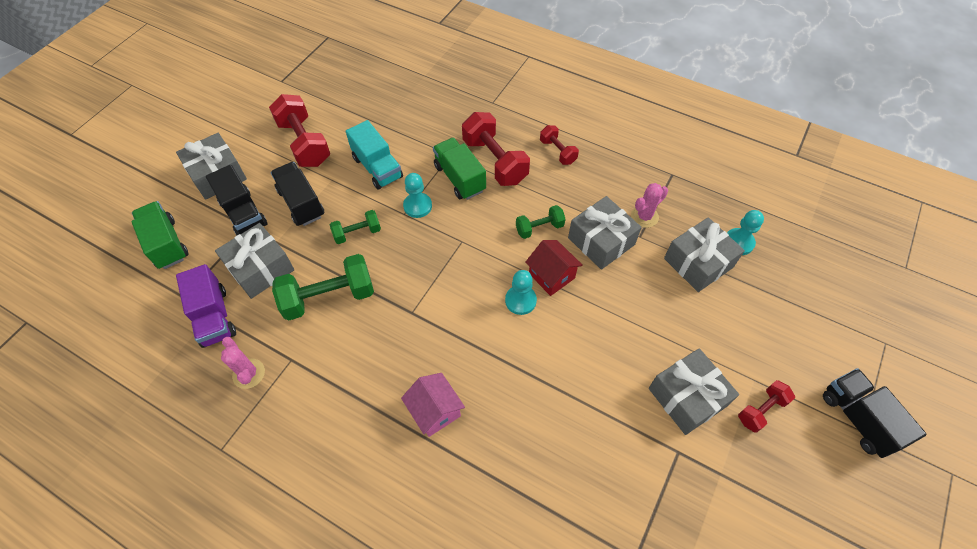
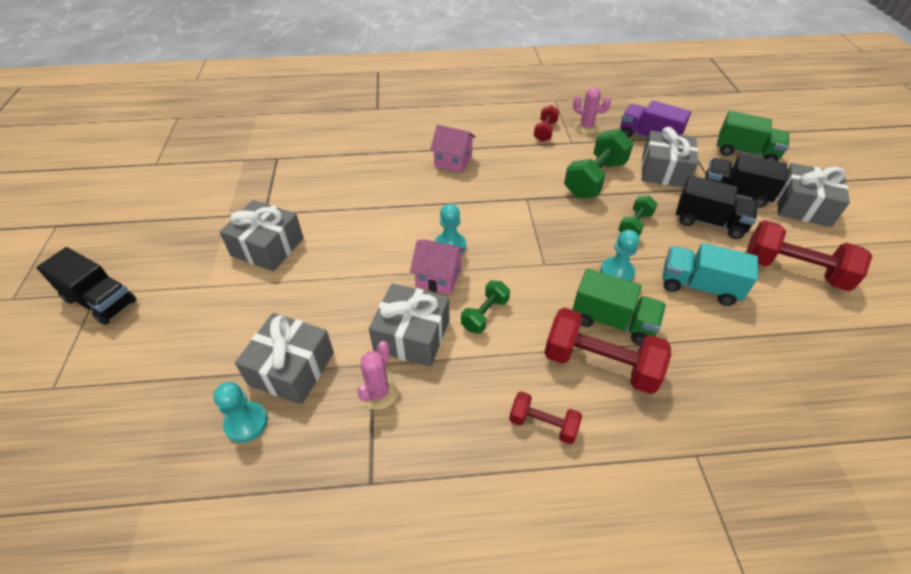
camera: 145 degrees right, 10 degrees down
red house [526,240,583,296] -> pink house [410,240,465,295]
red dumbbell [738,380,795,433] -> red dumbbell moved to [534,105,559,142]

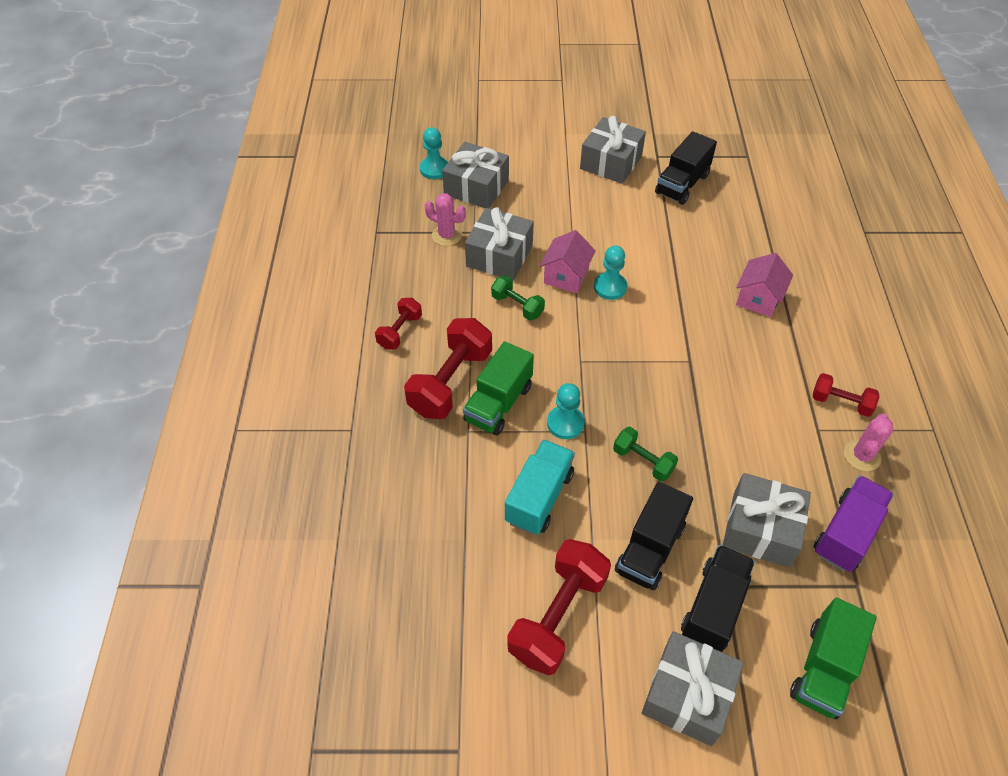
camera: 95 degrees right, 5 degrees up
black truck [37,247,136,325] -> black truck moved to [655,131,717,205]
green dumbbell [564,129,634,198] -> none

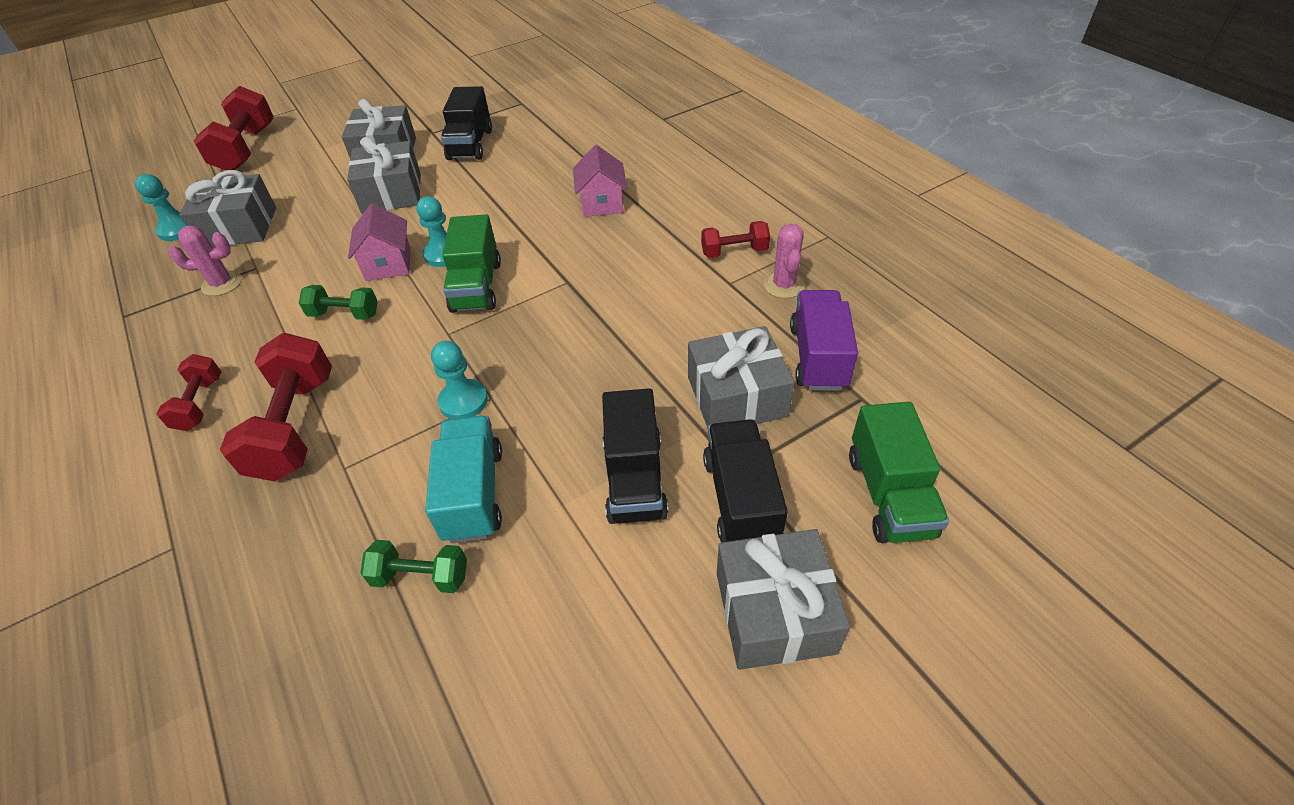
camera: 30 degrees left, 5 degrees down
green truck [463,341,534,435] -> green truck moved to [442,214,501,313]
grey gift [465,207,534,280] -> grey gift moved to [347,137,421,213]
red dumbbell [507,539,611,675] -> red dumbbell moved to [194,86,274,170]
green dumbbell [613,427,678,482] -> green dumbbell moved to [360,540,467,593]

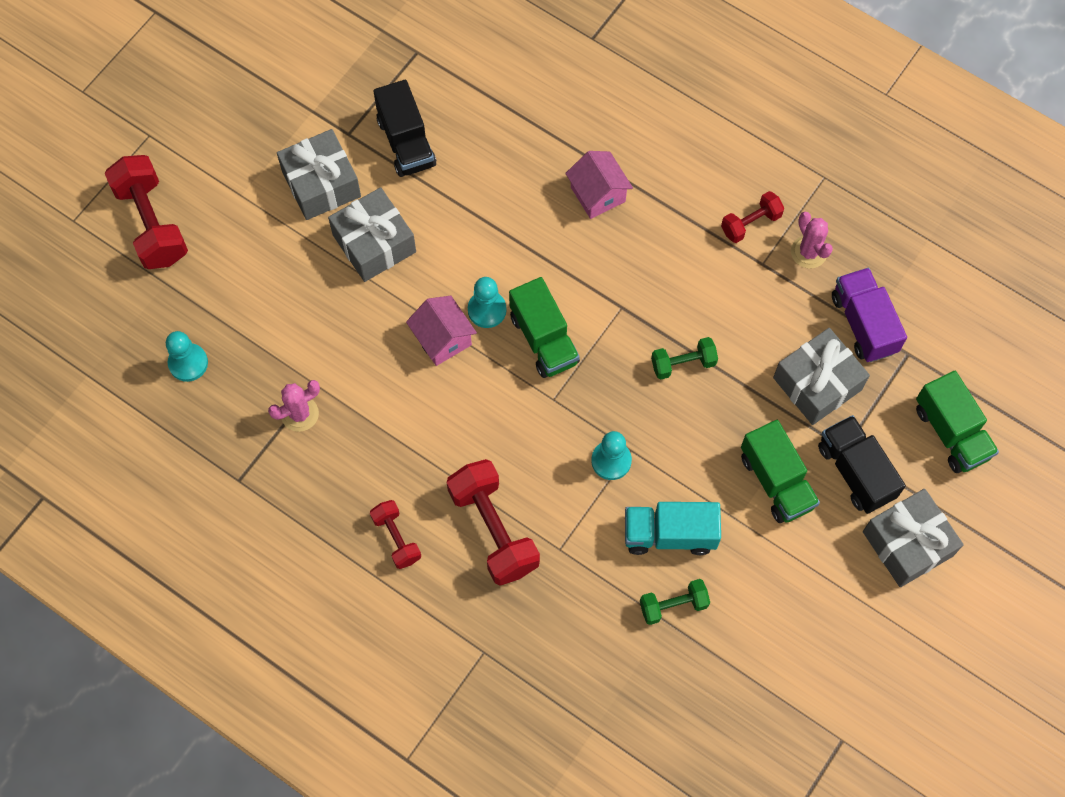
camera: 25 degrees left, 20 degrees up
grey gift [179,170,276,247] -> none
green dumbbell [299,285,378,320] -> green dumbbell moved to [651,337,718,380]
turquoise truck [425,416,502,543] -> turquoise truck turned 60 degrees counterclockwise [625,502,721,555]
black truck [602,388,669,524] -> green truck [741,420,820,523]

